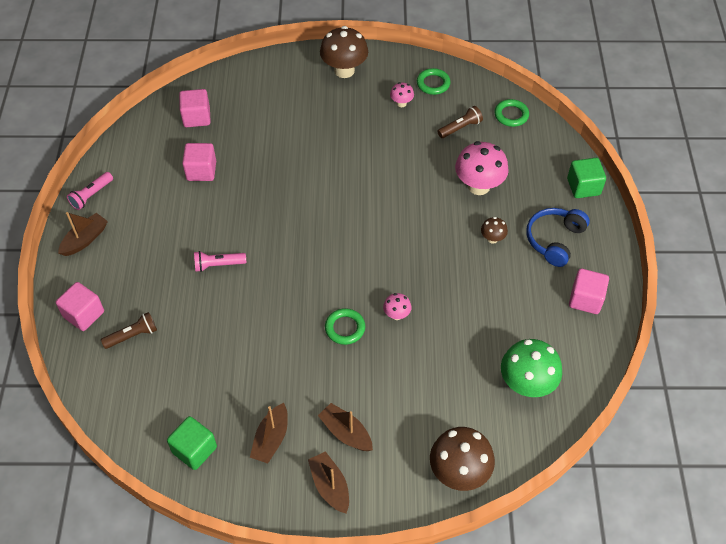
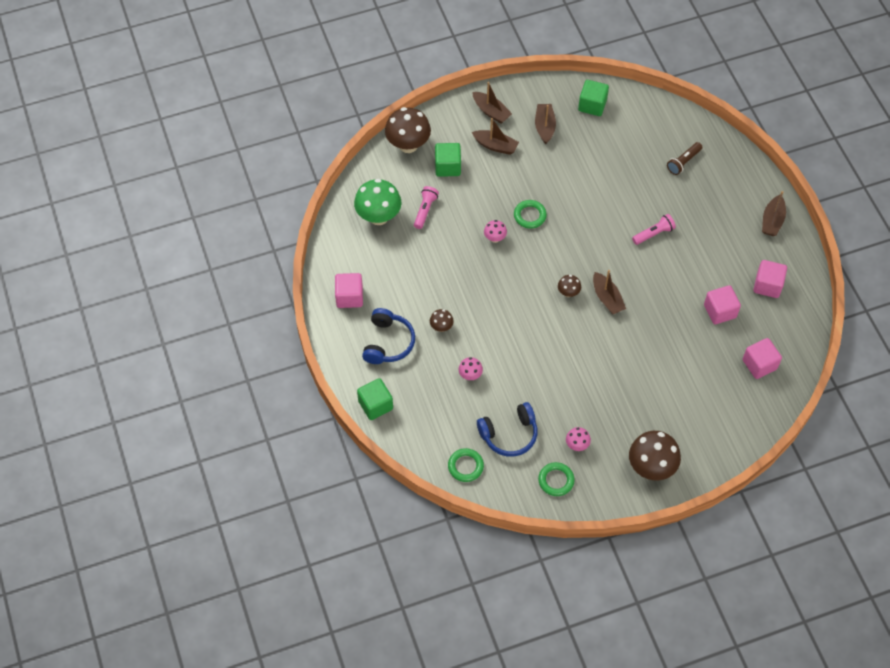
camera: 160 degrees right, 5 degrees up
pink cube [56,282,104,331] -> pink cube moved to [753,260,787,298]
pink flashlight [67,172,113,210] -> pink flashlight moved to [414,186,439,229]
brown flashlight [437,106,483,138] -> blue headphones [477,402,538,457]
pink mushroom [455,141,509,195] -> pink mushroom [458,357,483,380], size x0.49
none -> green cube [435,143,461,177]
none -> brown mushroom [558,275,581,297]
none -> brown boat [593,270,626,314]

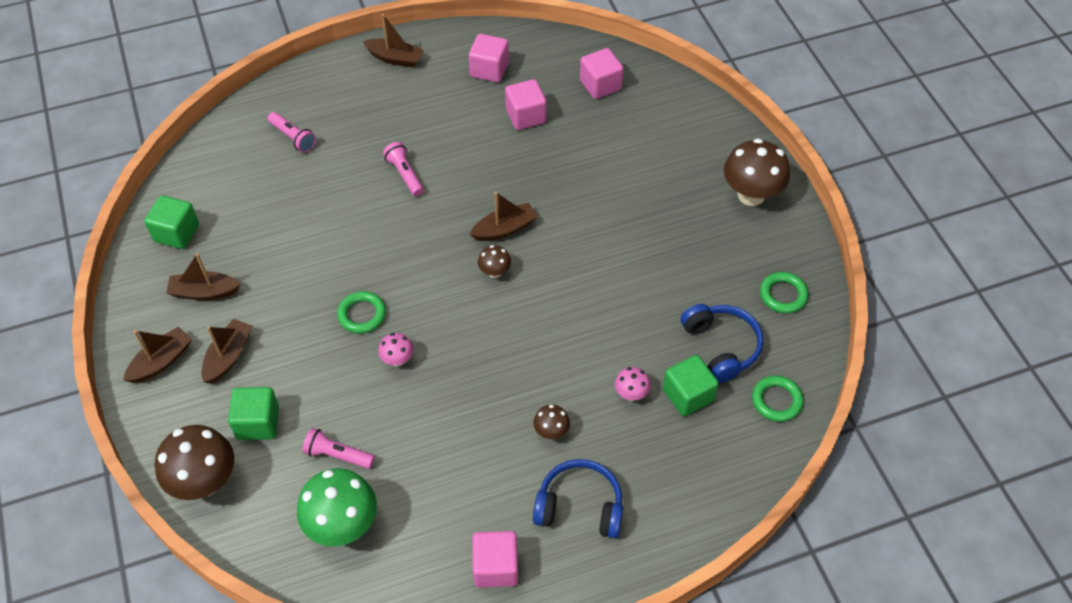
camera: 90 degrees left, 5 degrees down
green cube [357,378,393,420] -> green cube moved to [663,355,718,416]
pink mushroom [566,427,591,451] -> none
brown flashlight [667,142,702,175] -> pink flashlight [268,112,316,153]

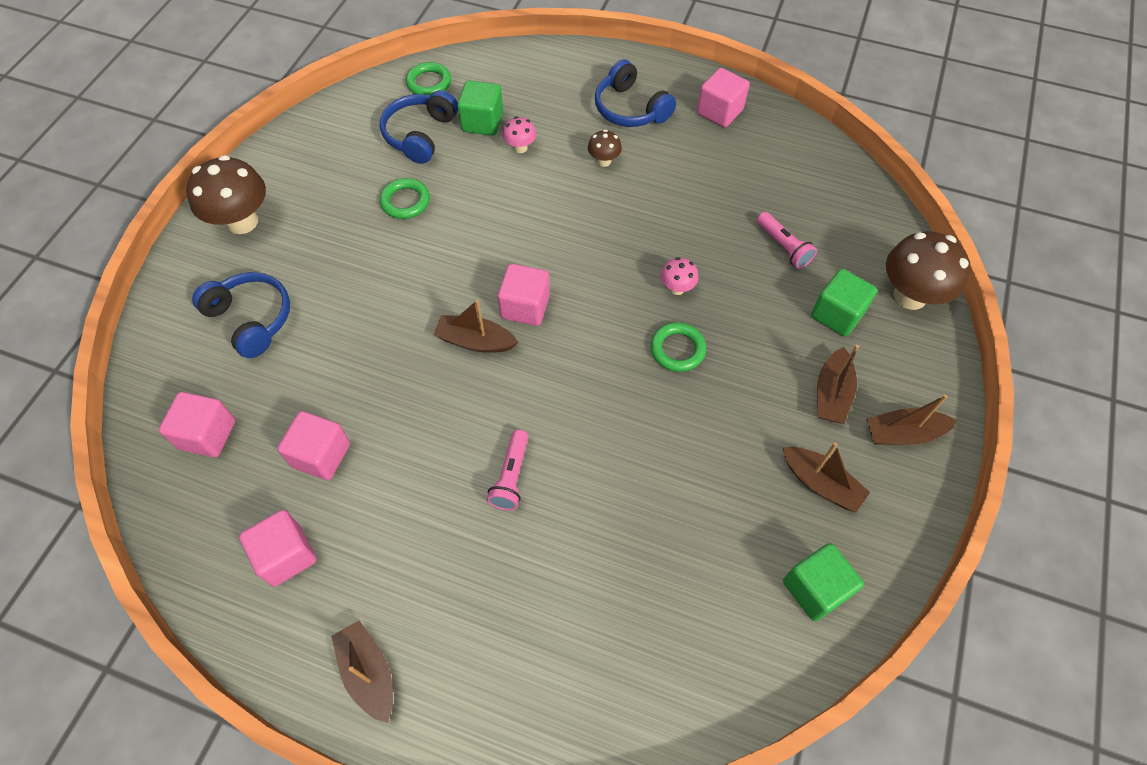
camera: 140 degrees left, 5 degrees up
brown boat [201,319,252,384] -> brown boat turned 45 degrees counterclockwise [817,345,859,424]
pink flashlight [268,112,316,153] -> none
green mushroom [297,468,377,547] -> none
brown mushroom [478,245,511,278] -> pink cube [498,264,550,326]
green ring [760,272,808,313] -> green ring moved to [380,178,430,219]
none -> blue headphones [192,272,290,358]

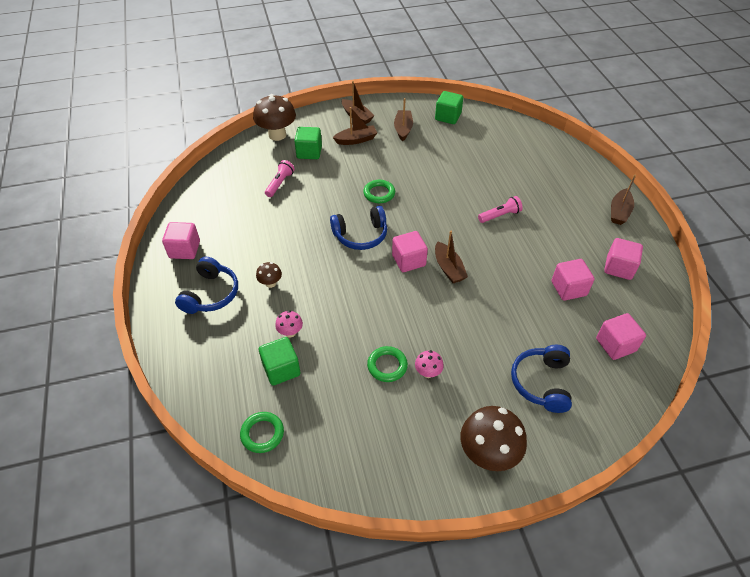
camera: 125 degrees left, 10 degrees down
blue headphones [380,90,458,164] -> blue headphones moved to [330,206,387,250]
pink mushroom [661,257,699,295] -> pink mushroom moved to [415,350,444,378]

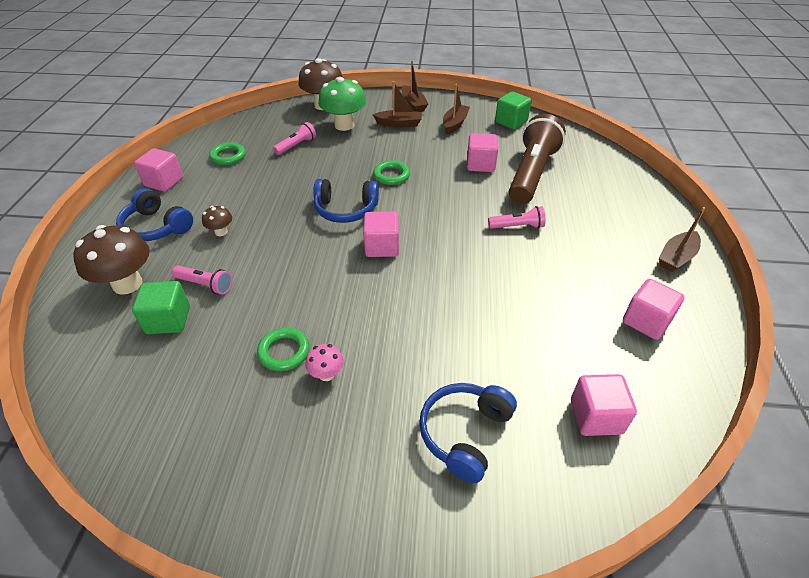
camera: 20 degrees right, 5 degrees down
blue headphones [175,257,238,314] -> blue headphones turned 90 degrees clockwise [116,188,193,241]
green ring [240,412,284,453] -> green ring moved to [209,142,246,165]
pink mushroom [275,310,303,337] -> pink flashlight [172,265,232,295]
green cube [294,127,322,159] -> green mushroom [318,77,366,131]
brown boat [435,231,468,283] -> none
brown mushroom [460,406,527,471] -> brown mushroom moved to [73,225,150,295]
pink cube [552,259,595,301] -> pink cube moved to [467,133,498,172]
none -> brown flashlight [509,114,566,204]

